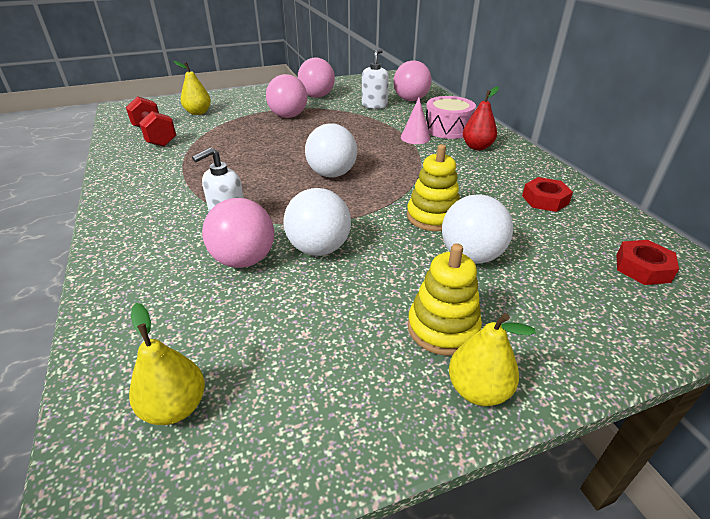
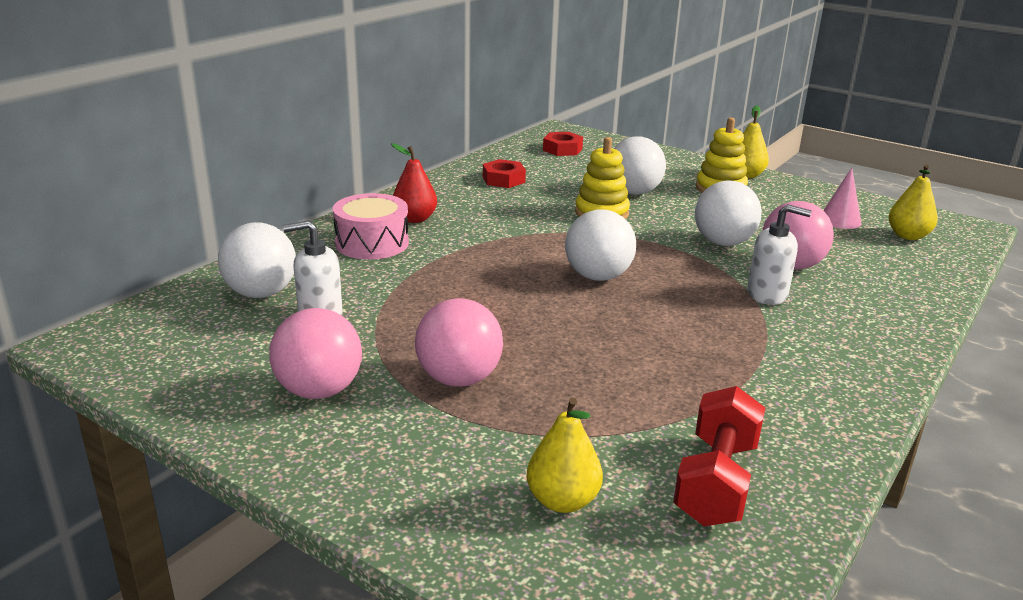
camera: 125 degrees left, 10 degrees down
pink ball [393,60,432,101] -> white ball [218,222,296,298]
pink cone [401,98,430,144] -> pink cone moved to [823,168,862,229]

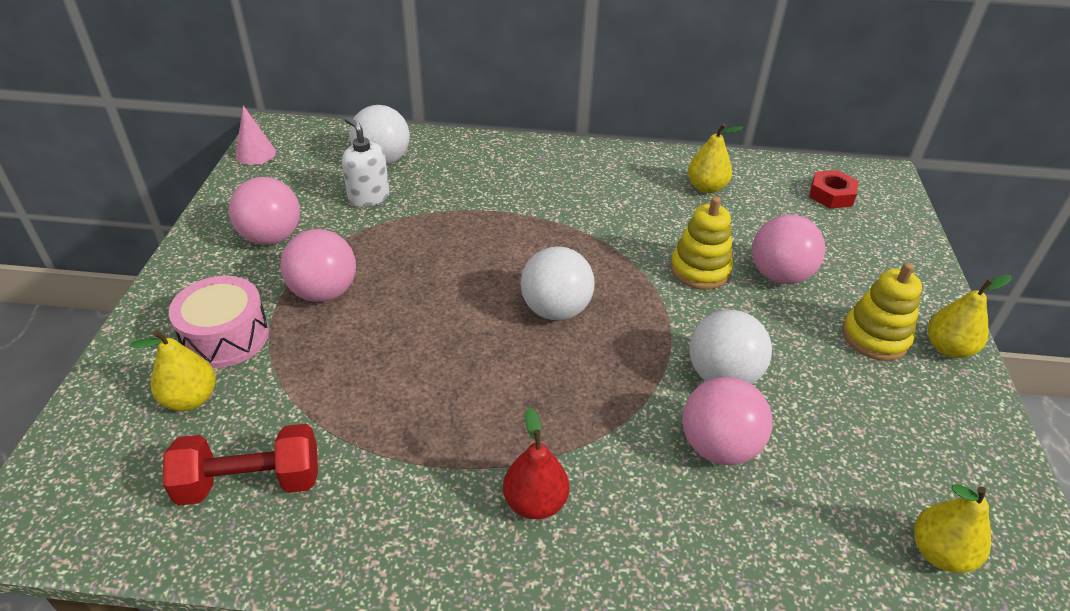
camera: 60 degrees right, 15 degrees up
pink drum [333,193,409,260] -> pink drum moved to [169,276,269,368]
red pear [391,143,437,223] -> red pear moved to [503,407,569,519]
red nut [483,159,526,188] -> yellow pear [688,124,743,193]
white ball [614,136,666,195] -> pink ball [752,214,825,284]
white soap dispenser [747,204,811,305] -> none
pink cone [823,168,862,229] -> pink cone moved to [235,106,276,165]

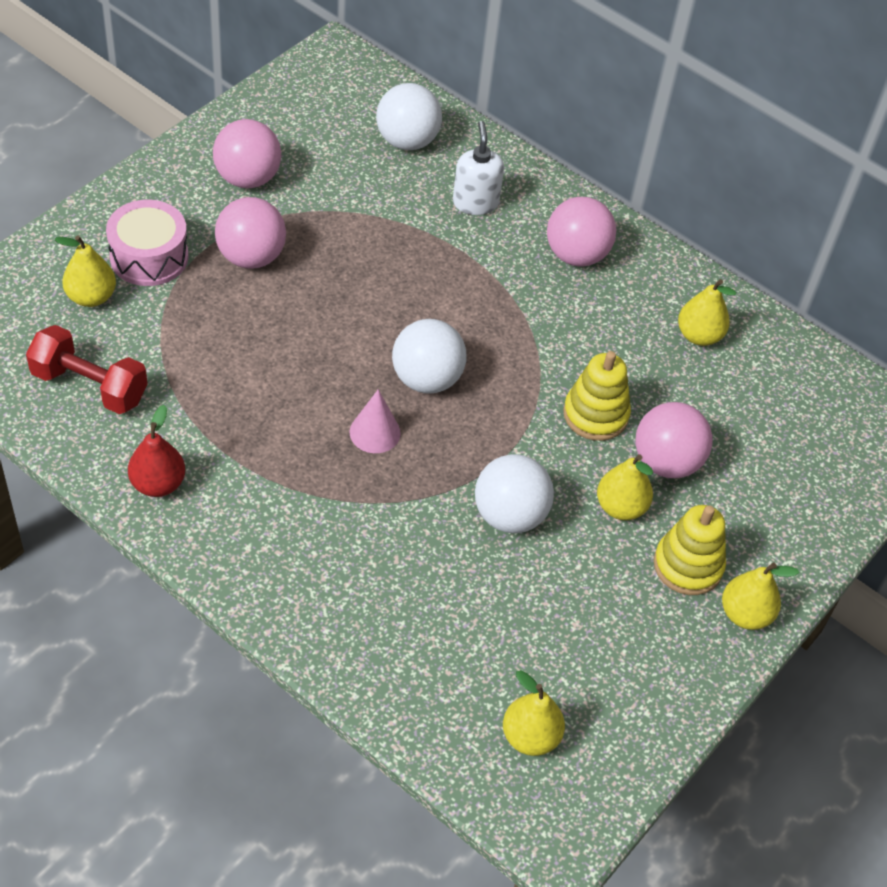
camera: 30 degrees right, 10 degrees up
pink cone [235,106,276,165] -> pink cone moved to [350,389,401,453]
white soap dispenser [342,117,390,207] -> white soap dispenser moved to [453,121,504,215]
red pear [503,407,569,519] -> red pear moved to [128,405,185,497]
pink ball [683,377,773,465] -> pink ball moved to [547,197,616,266]
red nut [809,170,858,209] -> none
none -> yellow pear [597,454,653,520]

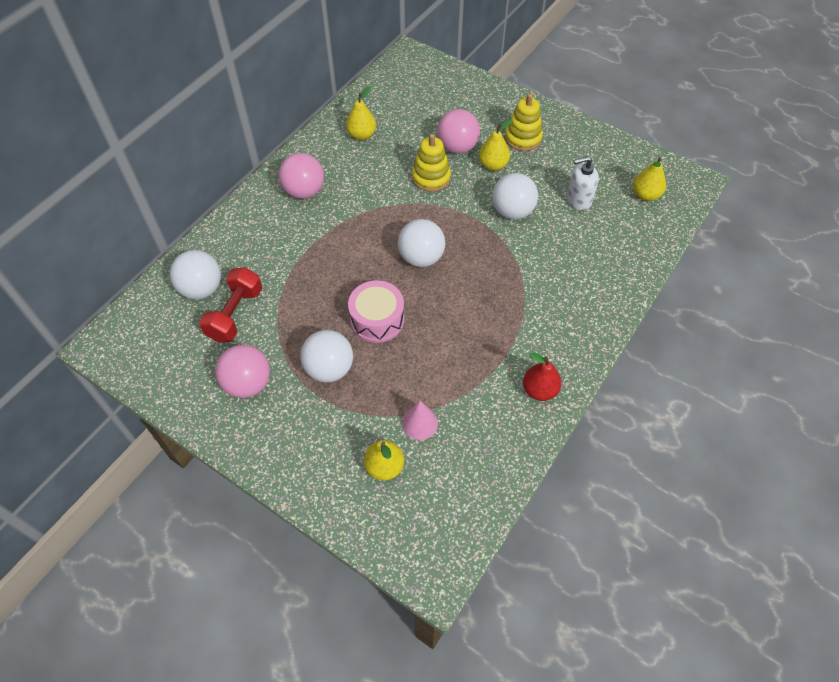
camera: 90 degrees left, 5 degrees up
red dumbbell [26,325,148,414] -> red dumbbell moved to [199,267,262,342]
pink drum [106,200,188,286] -> pink drum moved to [348,281,404,343]
pink ball [215,197,286,269] -> white ball [300,330,353,382]
pink cone [350,389,401,453] -> pink cone moved to [402,401,438,440]
white soap dispenser [453,121,504,215] -> white soap dispenser moved to [567,156,599,211]
yellow pear [722,563,799,630] -> none

